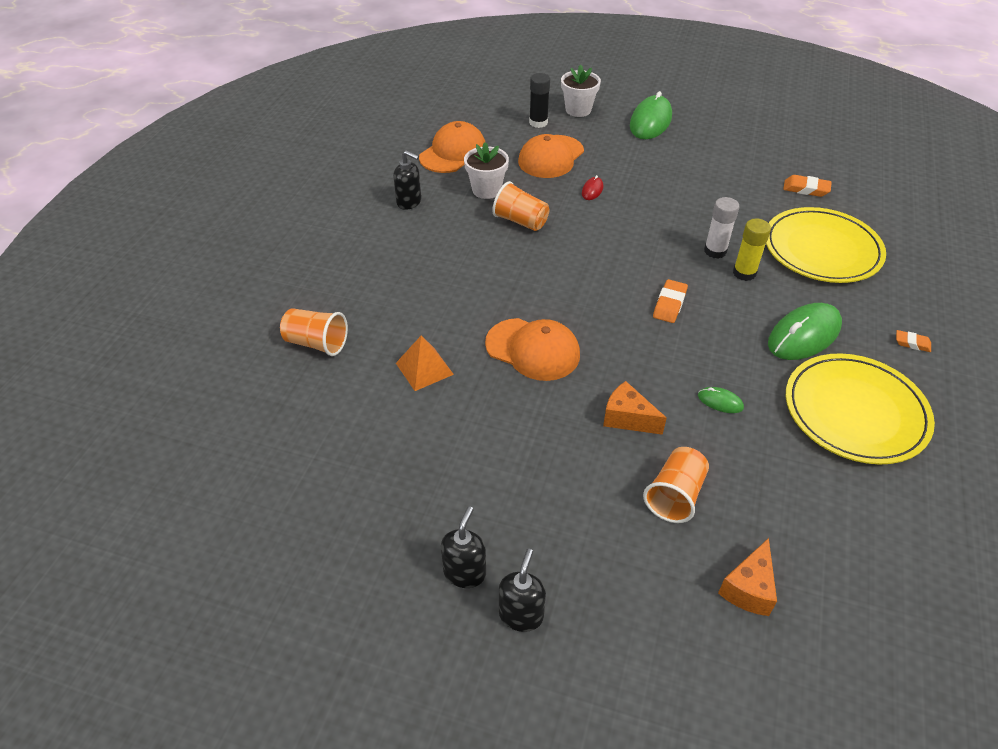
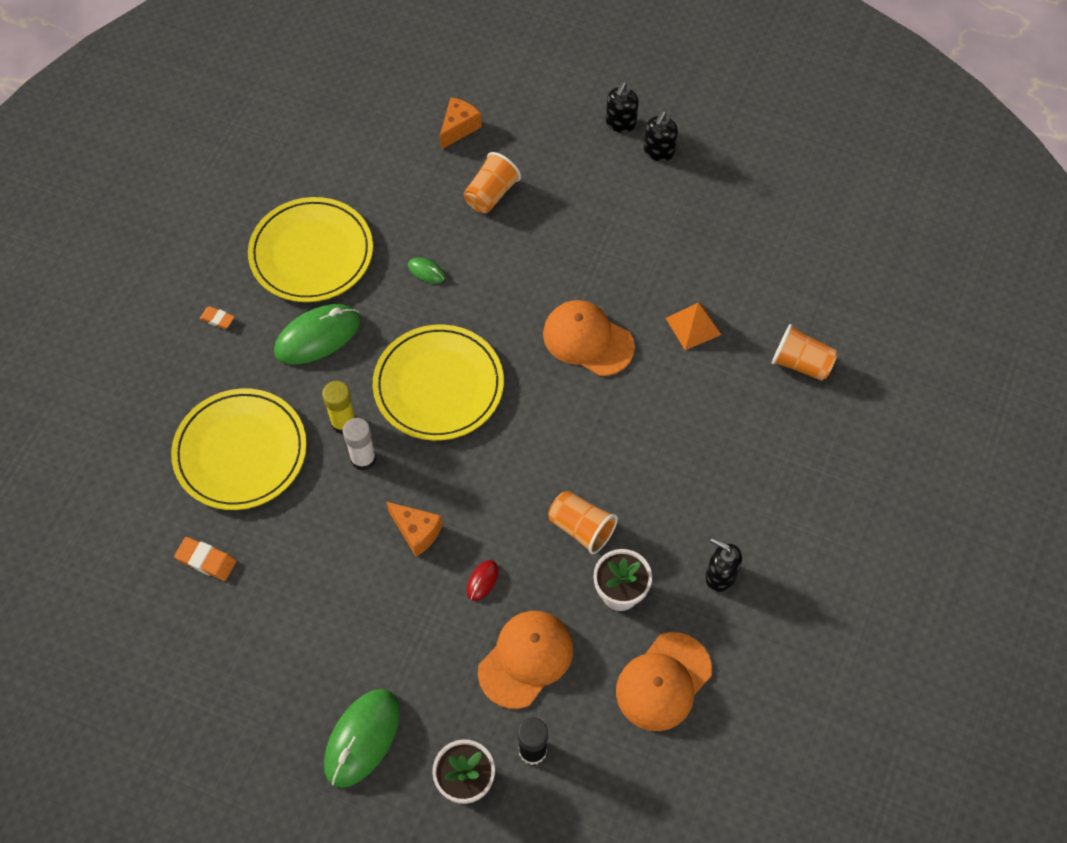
camera: 175 degrees left, 15 degrees up
orange cheese [603,381,667,435] -> orange cheese moved to [387,502,443,556]
orange eraser [653,279,688,323] -> yellow plate [373,324,504,441]

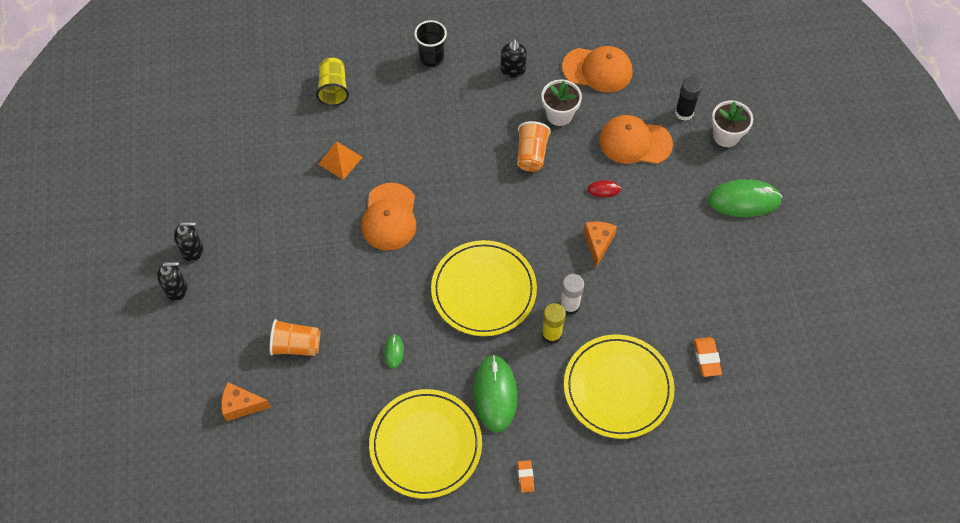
camera: 120 degrees left, 0 degrees up
green mouse [274,304,360,365] -> green mouse turned 60 degrees clockwise [474,355,517,432]
orange cup [772,324,838,381] -> yellow cup [316,58,349,106]
none -> black cup [414,20,447,67]

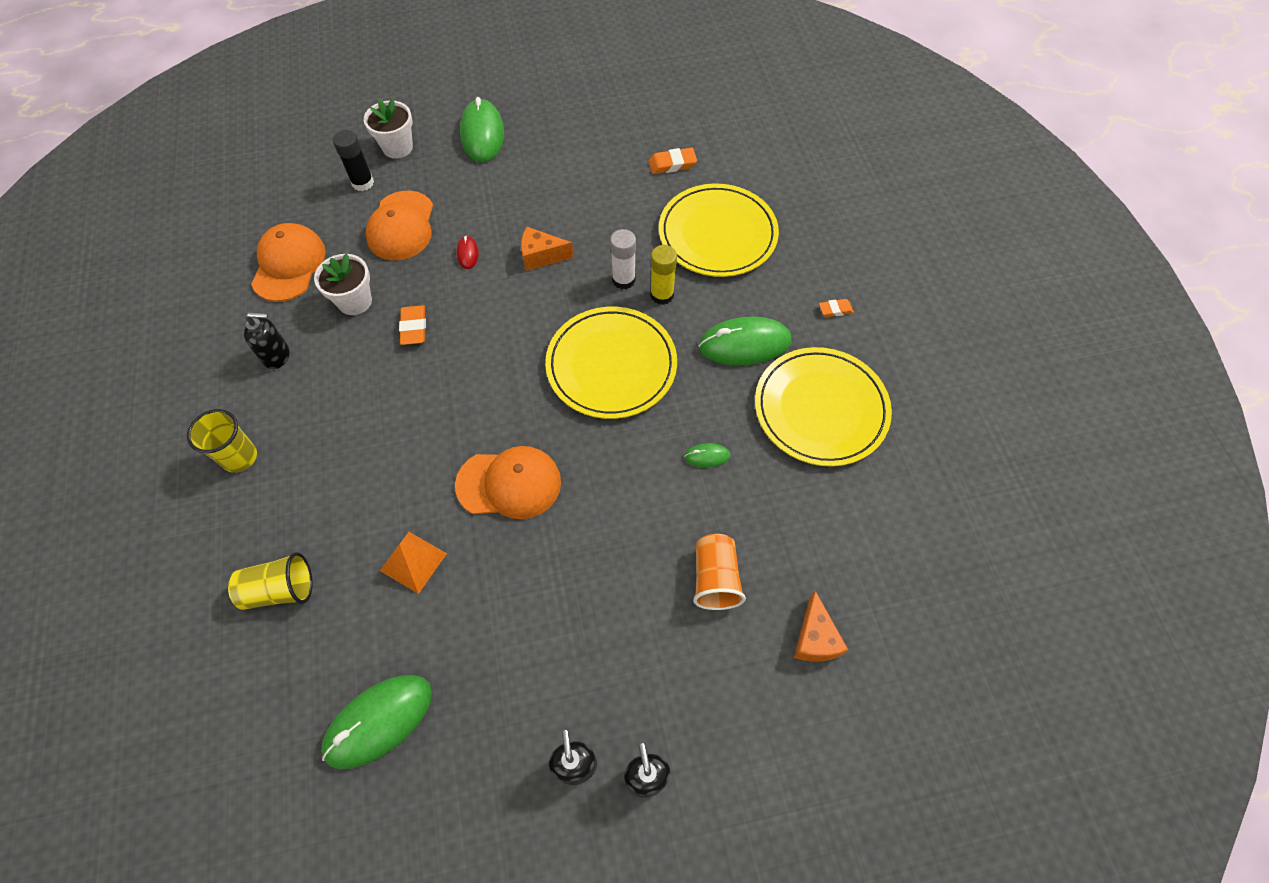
camera: 95 degrees left, 0 degrees up
black cup [414,20,447,67] -> yellow cup [187,409,257,473]
orange cup [517,121,551,172] -> orange eraser [399,305,426,345]
none -> green mouse [321,675,432,769]

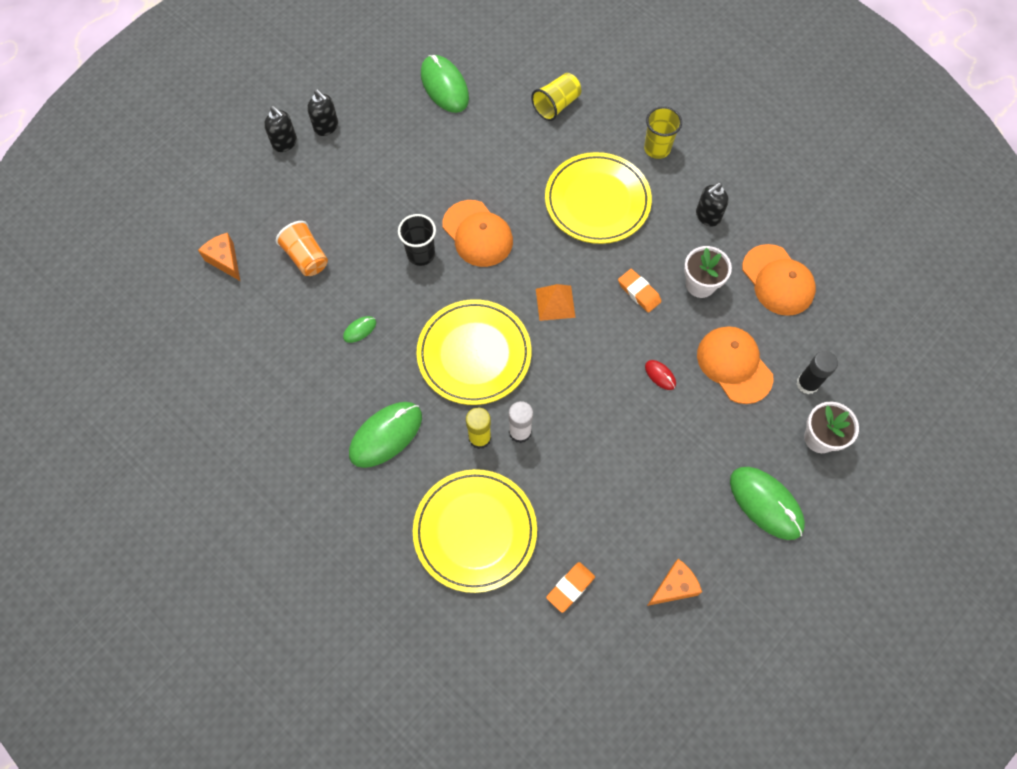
camera: 145 degrees right, 5 degrees up
green mouse [321,675,432,769] -> green mouse turned 45 degrees counterclockwise [421,55,469,113]
orange pyramid [380,532,447,594] -> orange pyramid moved to [536,284,576,321]
orange cap [455,446,561,519] -> orange cap turned 90 degrees counterclockwise [442,200,513,267]
orange cheese [521,227,574,271] -> orange cheese moved to [647,559,702,606]
yellow plate [755,347,892,467] -> yellow plate moved to [545,152,652,244]
orange eraser [819,299,854,317] -> none
none -> black cup [398,214,436,266]

